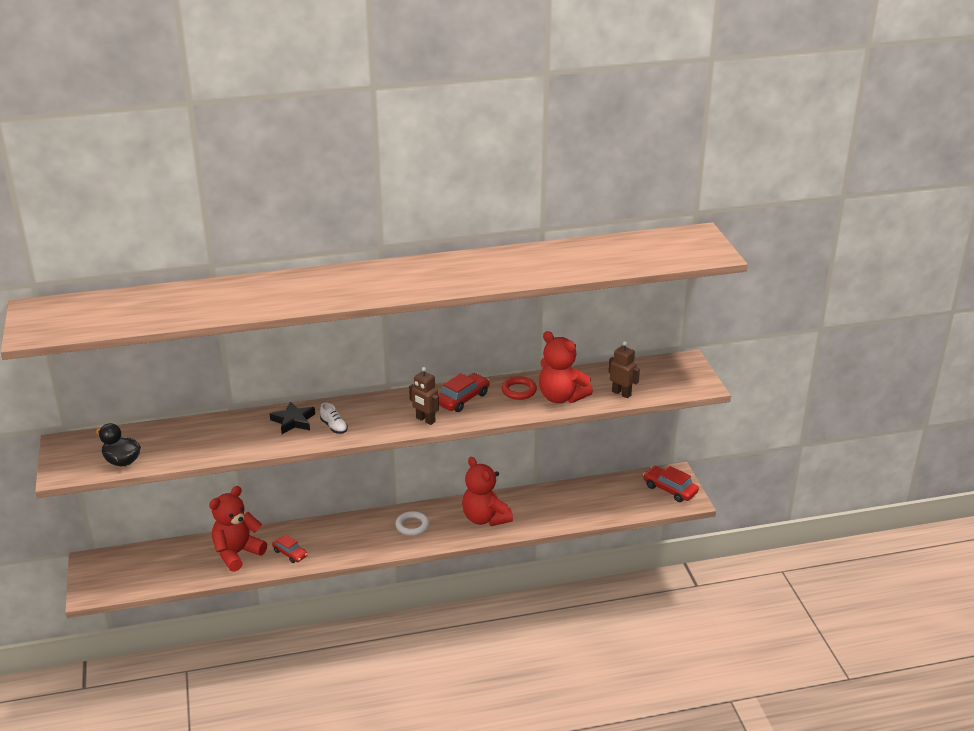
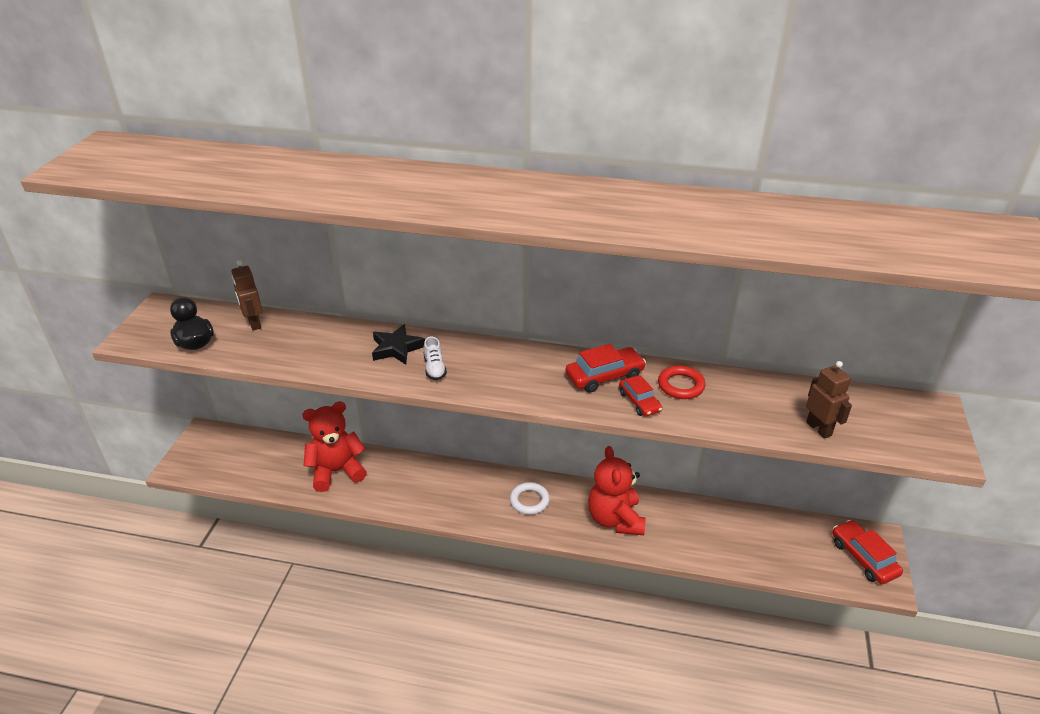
camera: 25 degrees right, 5 degrees up
red car [272,535,308,563] -> red car moved to [619,375,662,417]
brown robot [409,367,439,425] -> brown robot moved to [231,260,263,331]
red teddy bear [539,331,593,403] -> none

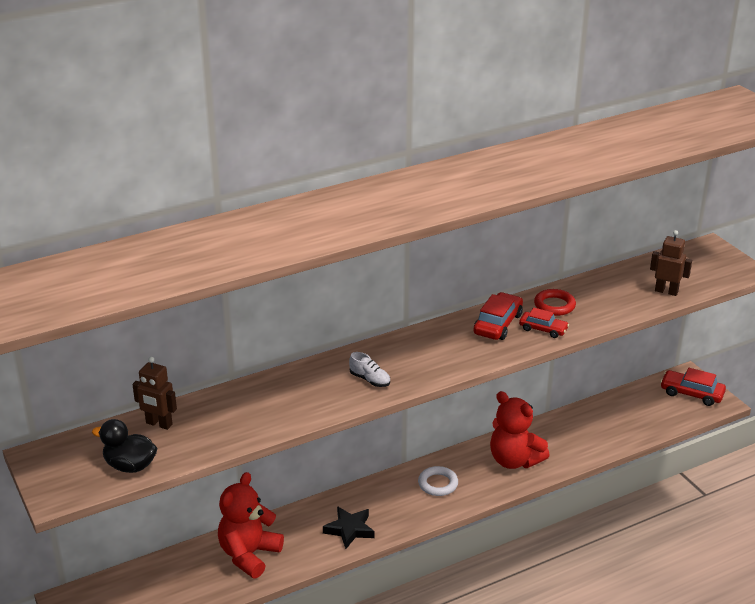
camera: 40 degrees left, 5 degrees down
black star [372,324,425,365] -> black star moved to [323,506,375,549]

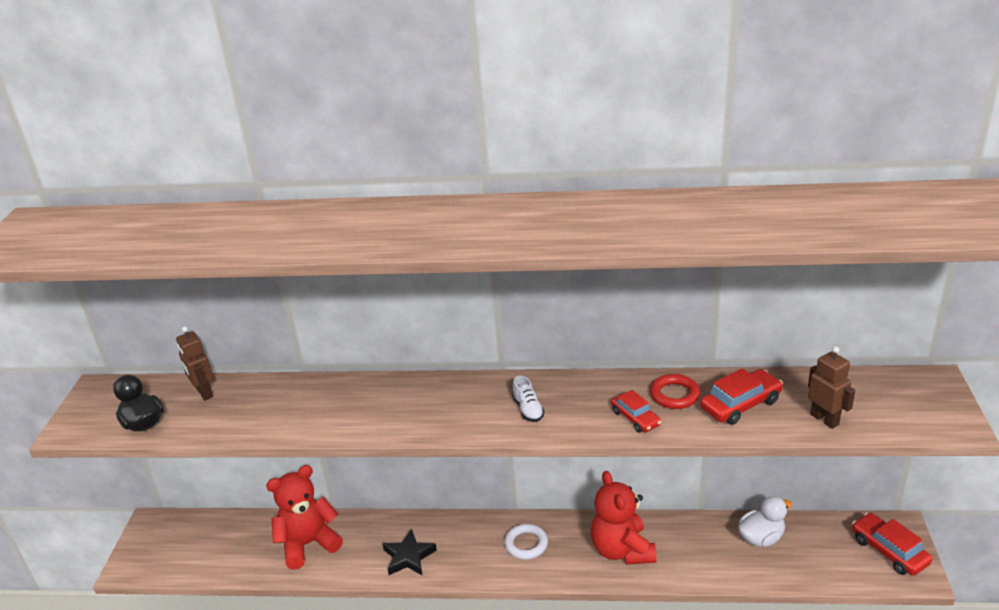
camera: 35 degrees right, 0 degrees up
white shoe [349,352,390,387] -> white shoe moved to [512,375,545,422]
red car [473,292,523,340] -> red car moved to [700,368,783,425]
none -> white duck [738,496,792,547]

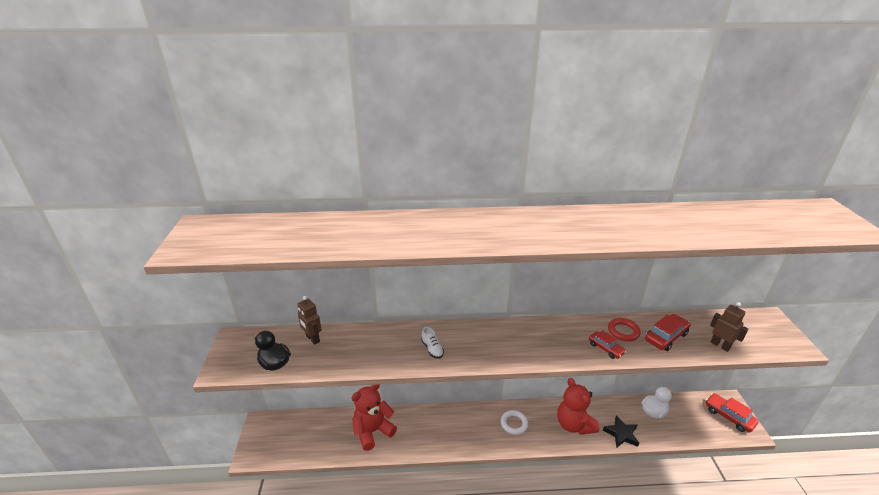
camera: 10 degrees left, 0 degrees up
black star [383,529,437,575] -> black star moved to [603,415,639,448]
white shoe [512,375,545,422] -> white shoe moved to [421,327,444,359]

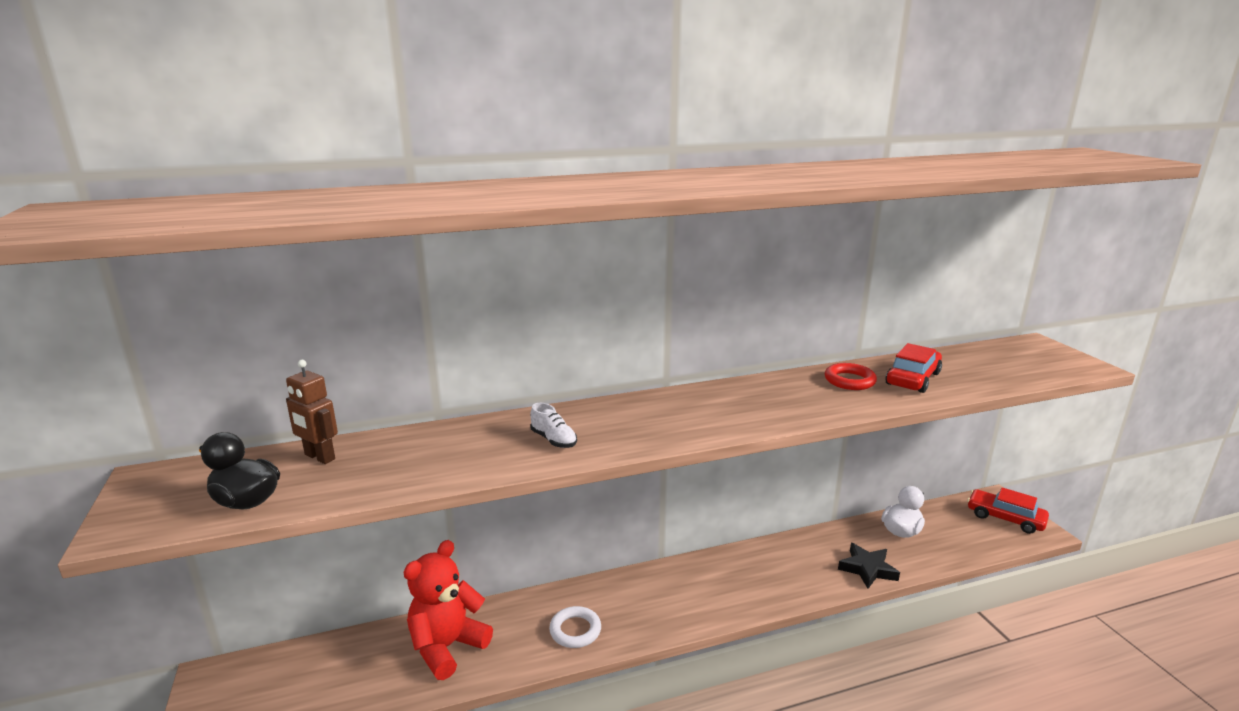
camera: 15 degrees left, 10 degrees down
white ring [501,410,528,435] -> white ring moved to [549,606,601,648]
red teddy bear [557,378,599,435] -> none
red car [589,330,626,359] -> none
brown robot [710,302,748,352] -> none

